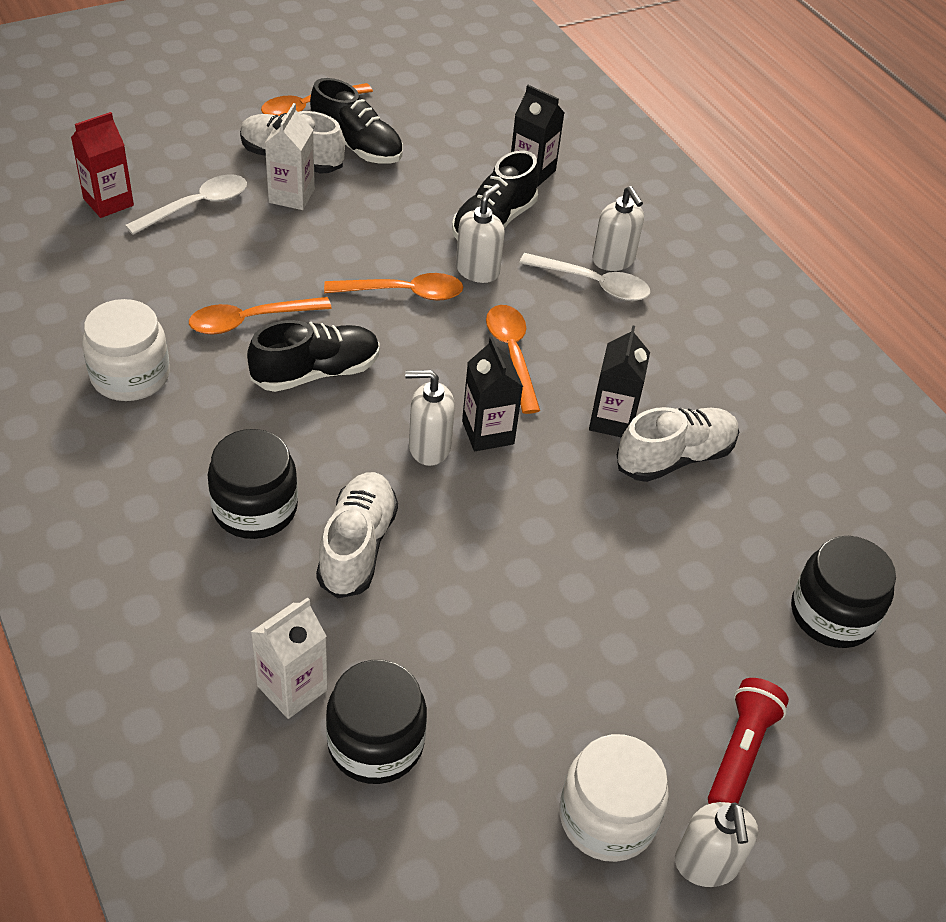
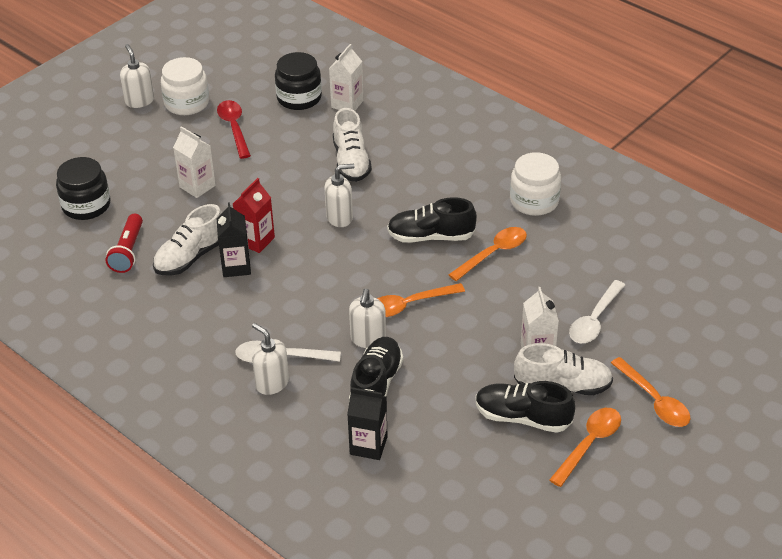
camera: 165 degrees right, 5 degrees down
red carton [71,112,134,218] -> red carton moved to [233,178,275,253]
black jar [208,429,298,539] -> none
black shoe [247,320,380,392] -> black shoe turned 45 degrees clockwise [387,197,477,243]
black carton [462,337,523,451] -> none
orange spoon [486,305,540,414] -> orange spoon moved to [611,357,691,427]
red flashlight [708,678,789,804] -> red flashlight moved to [106,214,143,273]
none -> white carton [173,126,216,198]
none -> red spoon [217,100,251,159]

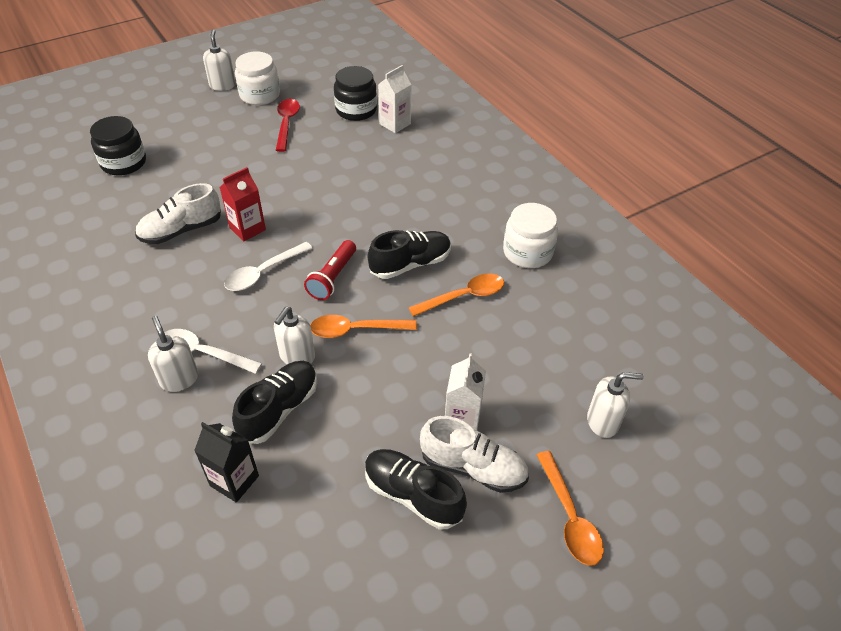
camera: 15 degrees right, 5 degrees up
red flashlight [106,214,143,273] -> red flashlight moved to [304,240,356,300]
white carton [173,126,216,198] -> none
black carton [217,202,251,277] -> none
white soap dispenser [325,164,355,227] -> white soap dispenser moved to [587,372,644,438]
white shoe [333,108,372,182] -> none
black shoe [387,197,477,243] -> black shoe turned 135 degrees clockwise [368,230,451,279]
orange spoon [549,408,621,487] -> none
white spoon [569,280,625,343] -> white spoon moved to [224,242,313,291]

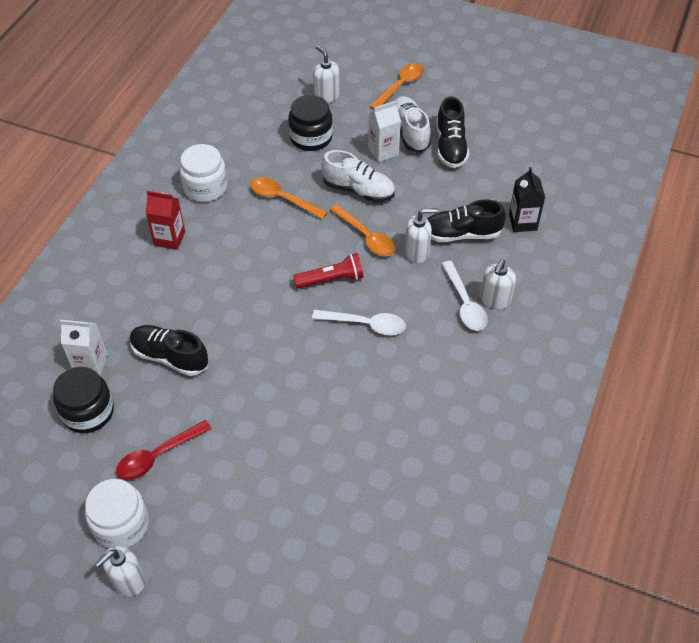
camera: 125 degrees left, 5 degrees up
black jar [90,116,146,175] -> black jar moved to [289,95,333,151]
white shoe [135,183,221,244] -> white shoe moved to [321,150,395,202]
red carton [220,167,266,241] -> red carton moved to [146,191,185,250]
black shoe [368,230,451,279] -> black shoe moved to [130,325,208,376]

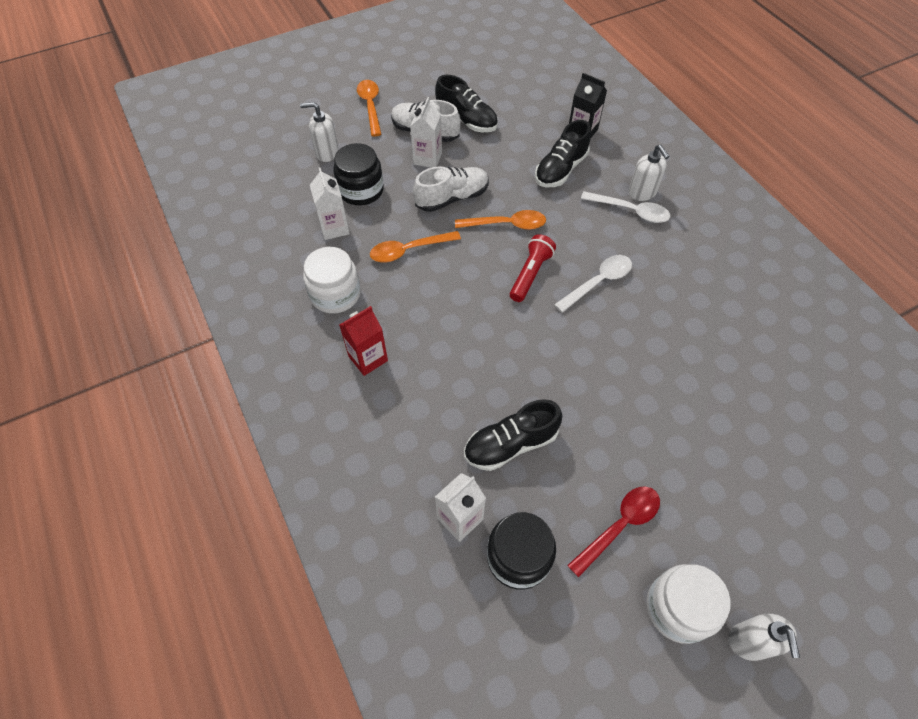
camera: 50 degrees left, 5 degrees up
red spoon [116,420,212,480] -> red spoon turned 135 degrees counterclockwise [567,486,660,577]
white soap dispenser [404,209,437,263] -> none
none -> white carton [310,168,350,240]

